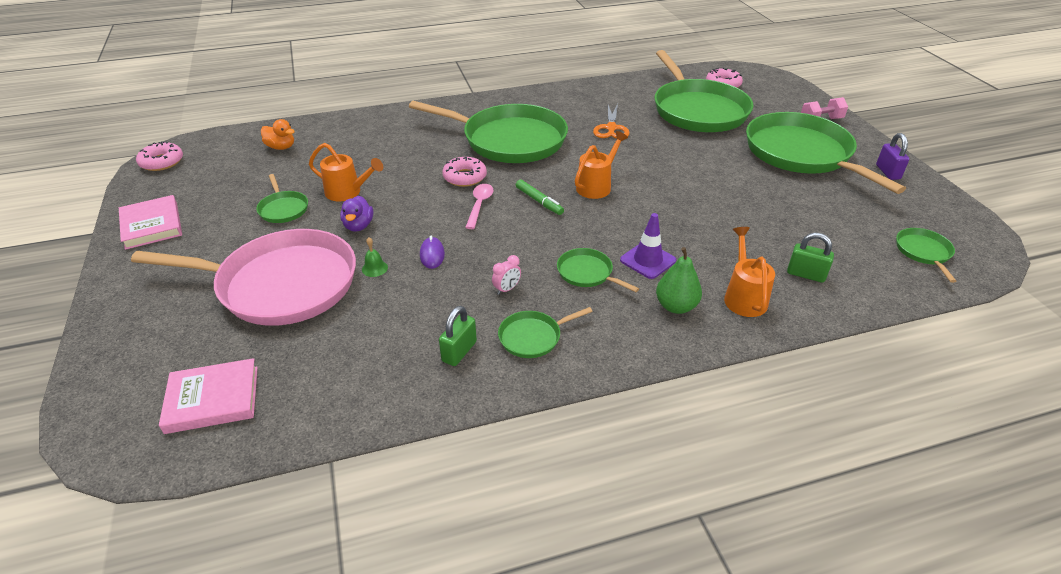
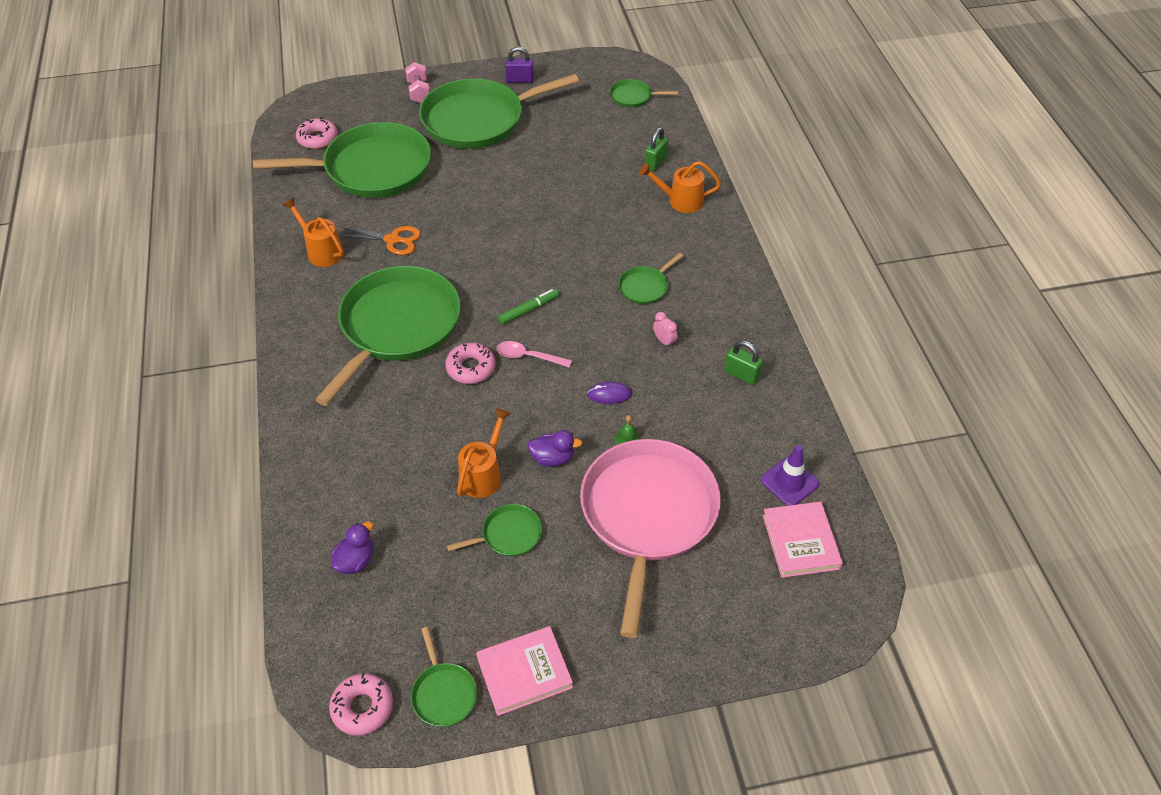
camera: 85 degrees left, 10 degrees up
orange duck [261,119,295,150] -> purple duck [331,521,373,574]
green pan [498,307,593,358] -> green pan moved to [411,627,477,727]
orange watering can [575,131,628,199] -> orange watering can moved to [283,198,344,267]
purple traffic cone [620,213,676,279] -> purple traffic cone moved to [760,445,820,506]
green pear [656,247,702,314] -> none

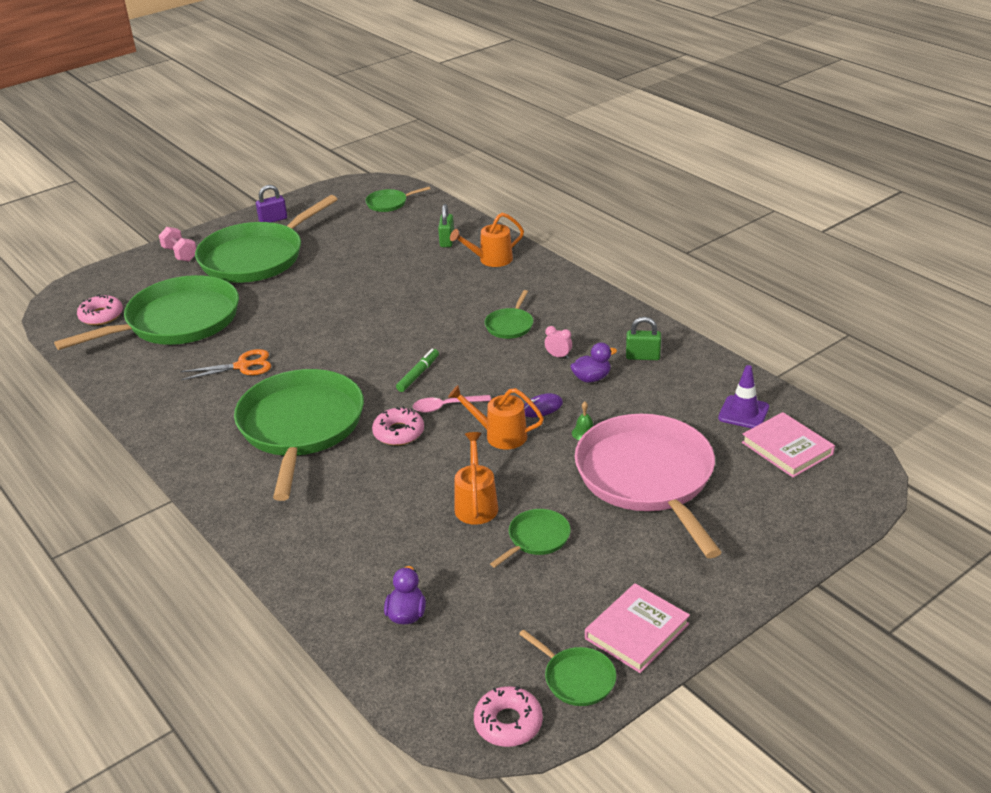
camera: 25 degrees left, 15 degrees down
orange watering can [283,198,344,267] -> orange watering can moved to [448,385,544,450]
purple duck [527,430,582,467] -> purple duck moved to [570,343,617,383]

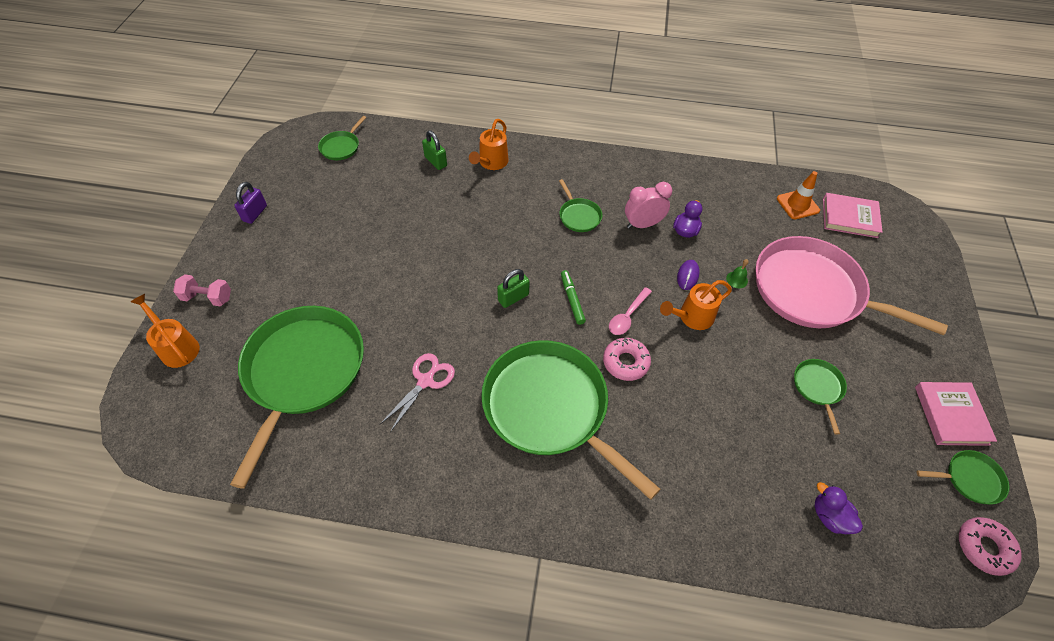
camera: 45 degrees left, 20 degrees up
pink donut [77,294,123,325] -> none
orange scissors [180,349,271,380] -> pink scissors [380,353,455,432]
green pan [195,195,337,283] -> none
orange watering can [455,432,498,525] -> orange watering can moved to [131,294,200,368]
pink clock [545,326,572,359] -> pink clock [625,182,672,229], size x1.84
green padlock [626,317,661,360] -> green padlock moved to [497,269,530,308]
purple traffic cone [718,365,769,428] -> orange traffic cone [777,171,820,219]

